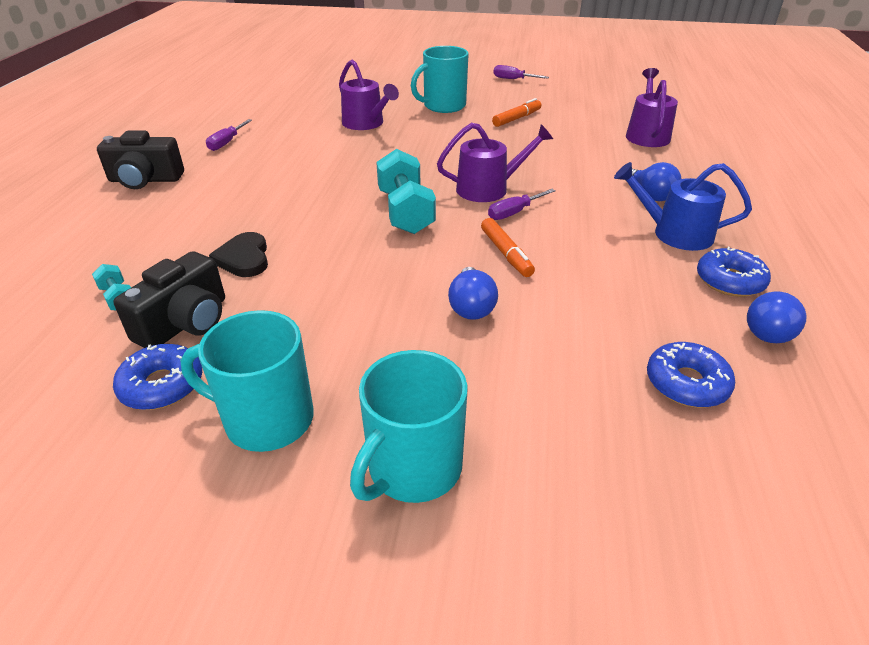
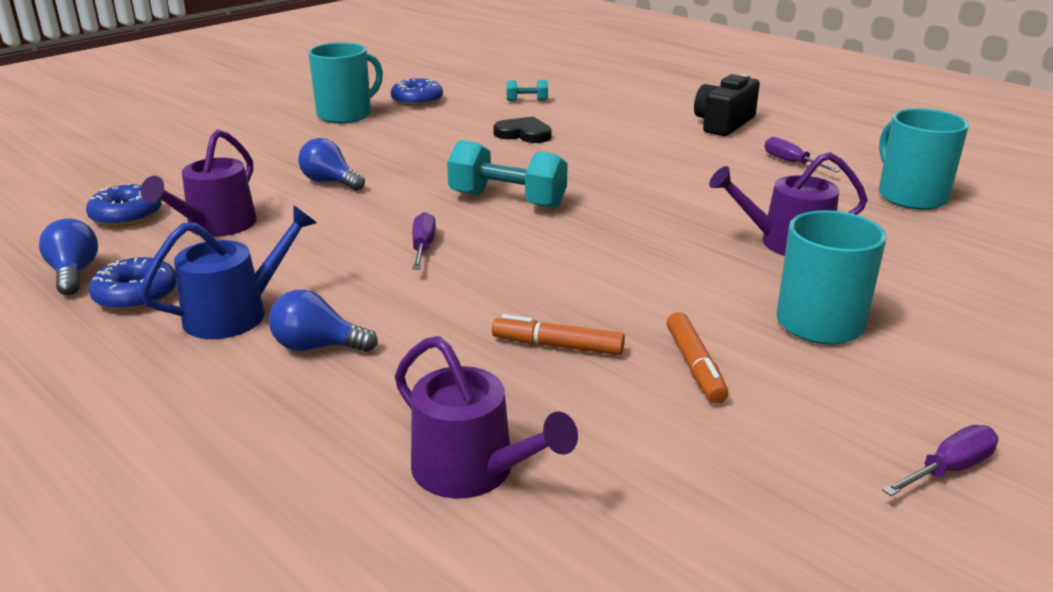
camera: 125 degrees right, 10 degrees down
black camera [113,251,225,348] -> none
turquoise mug [350,350,468,503] -> turquoise mug moved to [879,108,969,210]
purple watering can [437,123,553,202] -> purple watering can moved to [141,129,257,237]
orange marker [481,218,535,277] -> orange marker moved to [492,314,625,355]

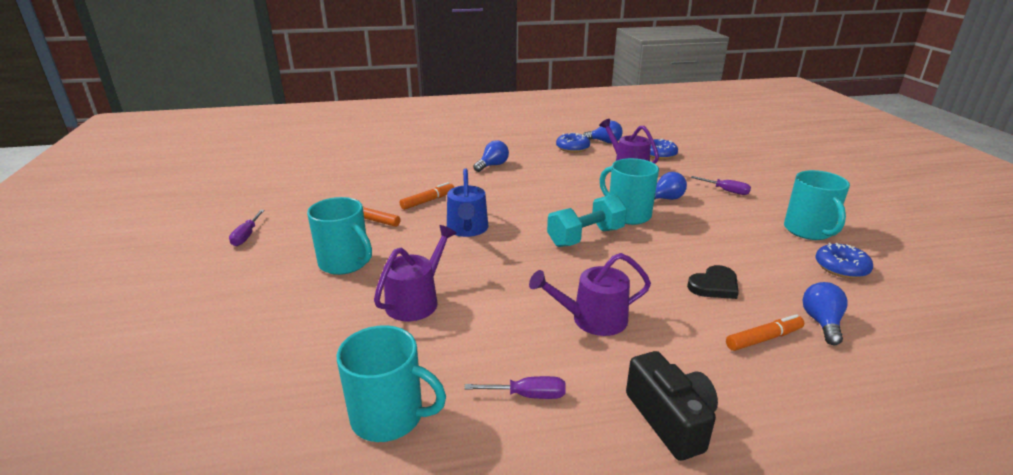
camera: 125 degrees right, 0 degrees up
blue watering can [140,205,317,339] -> blue watering can moved to [447,168,488,237]
purple watering can [395,336,578,499] -> purple watering can moved to [529,253,651,336]
purple screwdriver [412,212,436,269] -> purple screwdriver moved to [691,176,751,195]
turquoise dumbbell [506,80,548,101] -> blue light bulb [803,282,848,345]
none -> turquoise mug [600,158,659,225]
none -> orange marker [726,314,804,351]

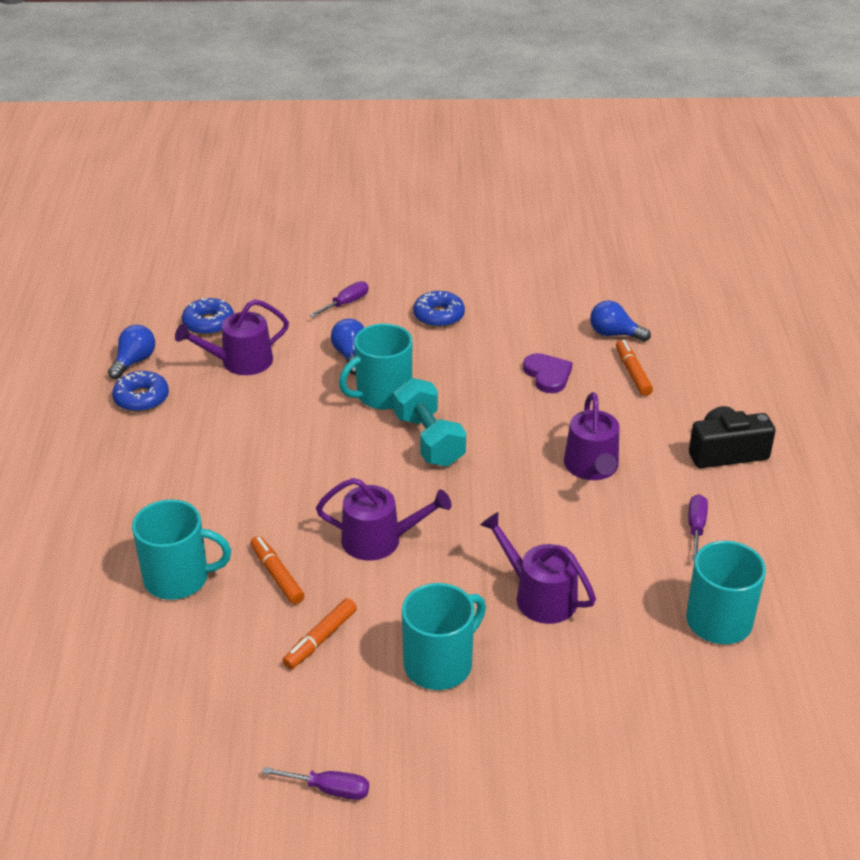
camera: 80 degrees left, 10 degrees up
blue watering can [447,168,488,237] -> purple watering can [316,478,451,561]
blue light bulb [473,140,509,172] -> none
black heart [687,265,739,299] -> purple heart [523,353,573,393]
turquoise mug [784,170,850,240] -> turquoise mug moved to [132,499,231,600]
blue donut [816,243,873,278] -> blue donut moved to [413,291,465,327]

